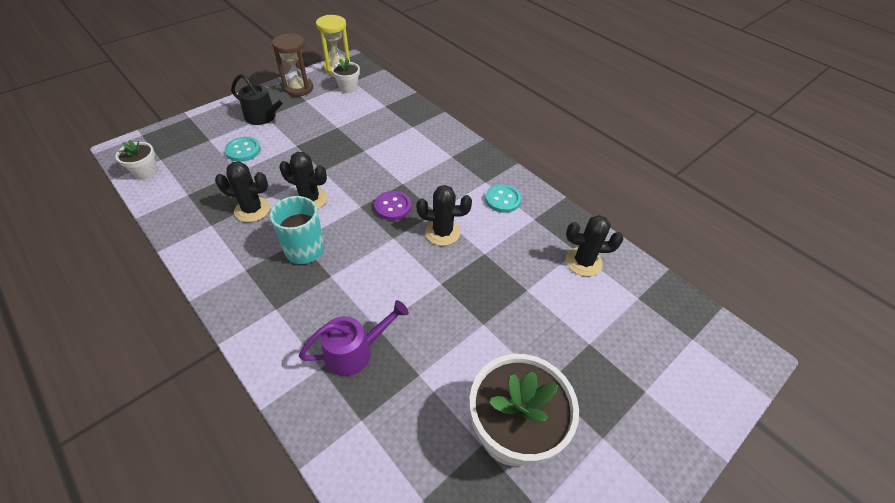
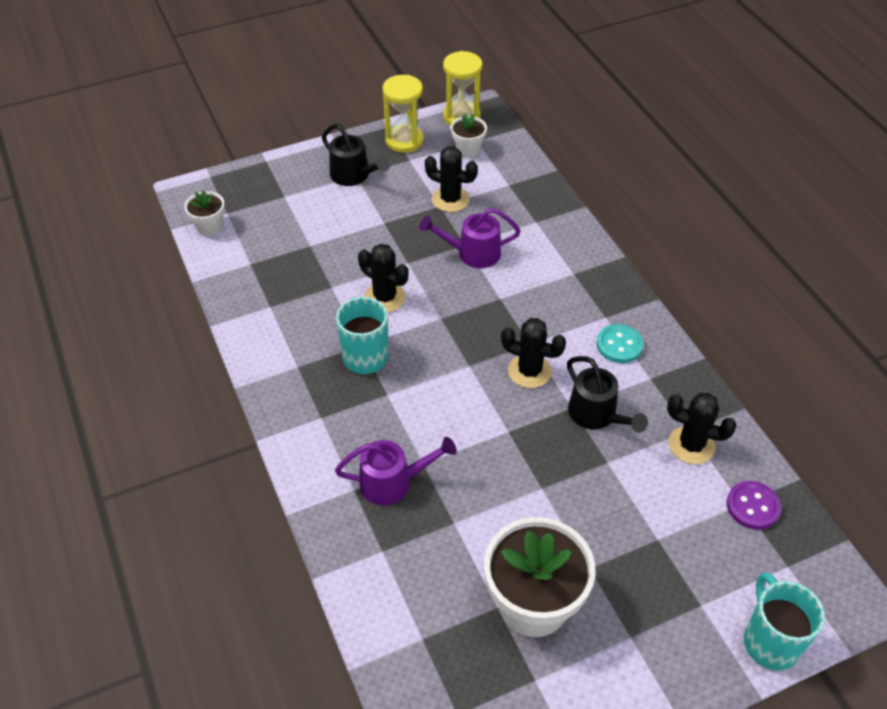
camera: 20 degrees right, 0 degrees up
black cactus [215,161,270,222] -> black cactus moved to [425,146,478,212]
turquoise button [225,137,261,162] -> none
brown hourglass [272,33,313,97] -> yellow hourglass [382,75,424,153]
purple button [374,191,411,220] -> purple button moved to [727,481,781,530]
none -> purple watering can [419,208,521,268]
none -> black watering can [567,356,648,433]
none -> turquoise mug [744,572,825,670]

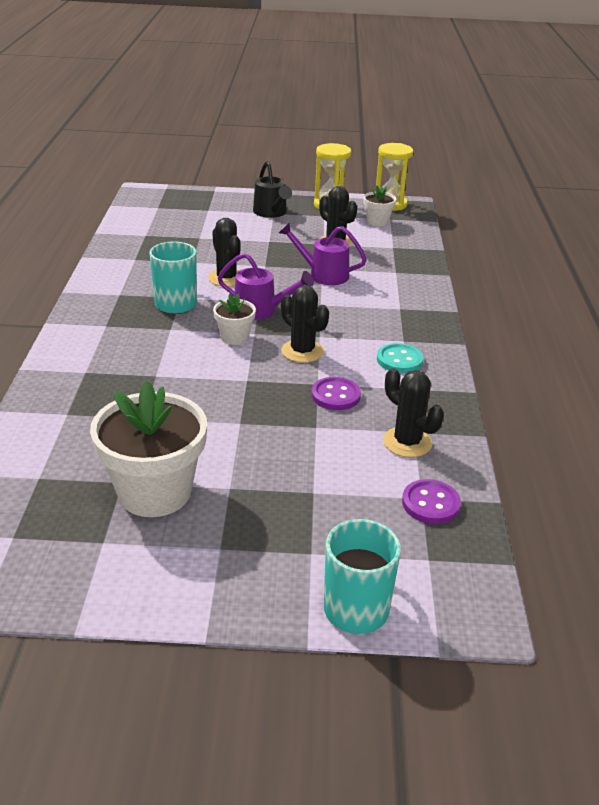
camera: 25 degrees right, 15 degrees down
white flower pot [184,190,225,236] -> white flower pot moved to [213,293,256,345]
purple watering can [335,437,457,505] -> purple watering can moved to [218,253,314,320]
black watering can [567,356,648,433] -> purple button [311,377,361,410]

